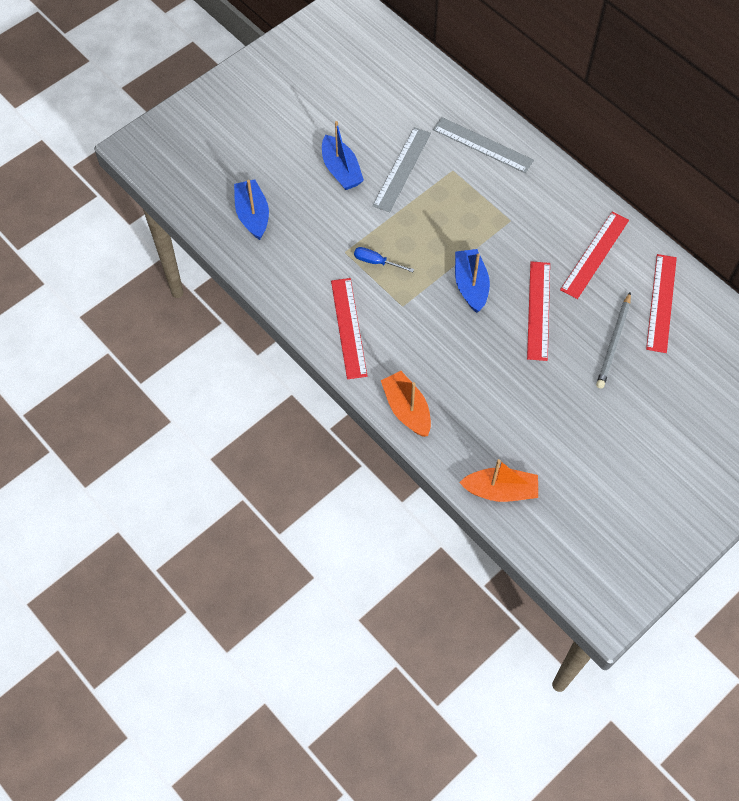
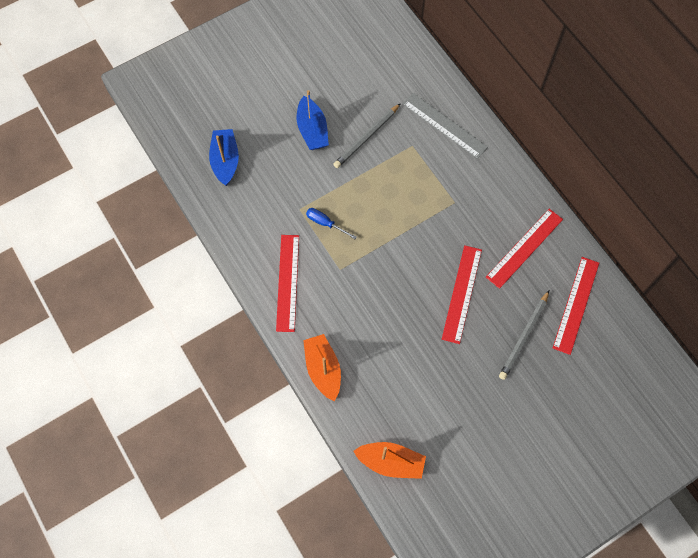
camera: 10 degrees right, 5 degrees up
grey ruler [372,127,431,212] -> grey pencil [333,103,401,168]
blue boat [455,249,490,313] -> none

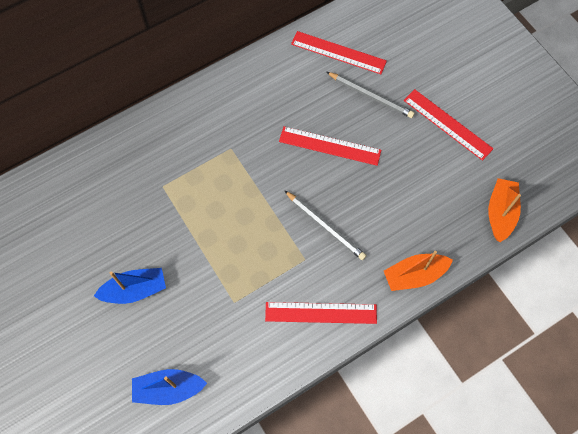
camera: 90 degrees left, 0 degrees up
blue screwdriver [306,208,357,239] -> none
grey pencil [333,103,401,168] -> grey pencil moved to [284,190,367,260]
grey ruler [403,93,488,159] -> none
red ruler [486,209,563,289] -> red ruler moved to [404,89,494,161]

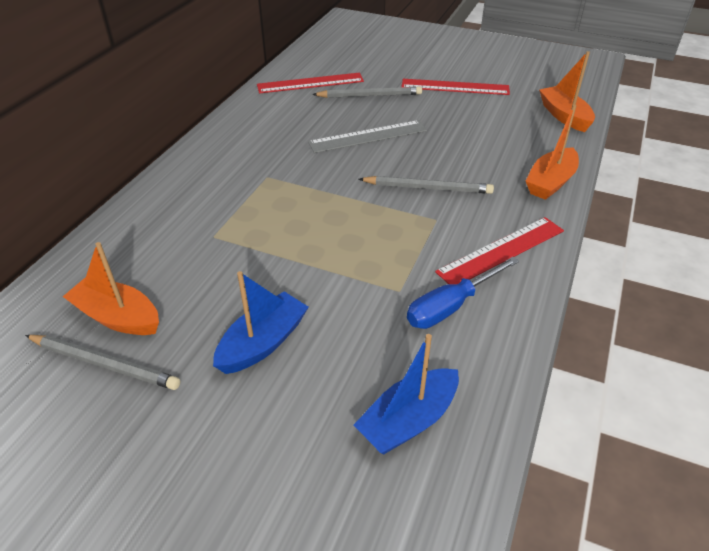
camera: 35 degrees left, 25 degrees down
red ruler [279,126,381,166] -> grey ruler [308,120,427,153]
none -> grey pencil [25,335,180,390]
none -> orange boat [63,242,159,335]
none -> blue screwdriver [407,257,519,329]

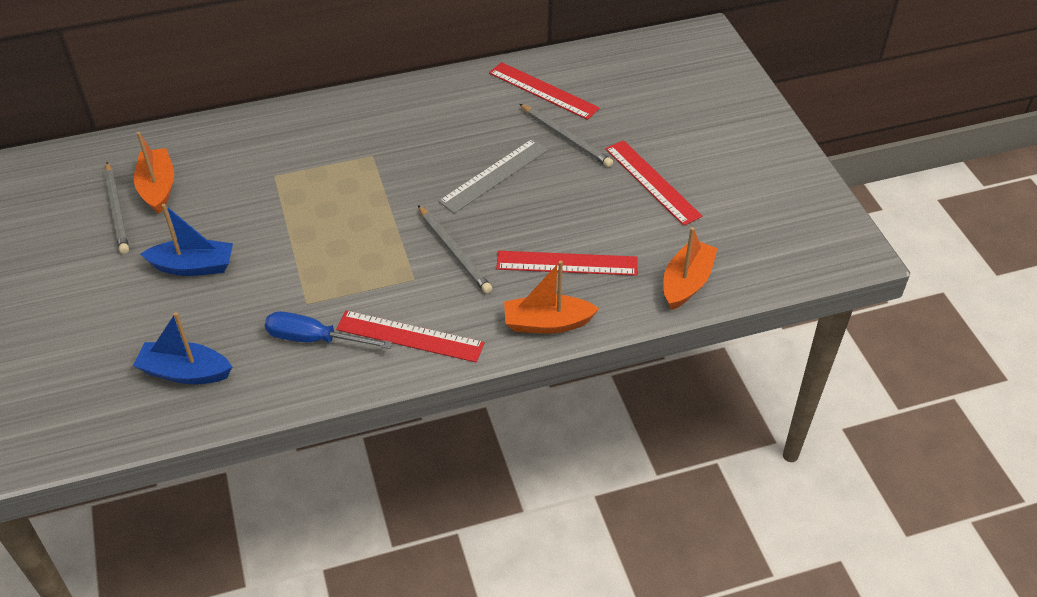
camera: 50 degrees right, 5 degrees up
grey ruler [308,120,427,153] -> grey ruler turned 75 degrees counterclockwise [438,139,548,213]
none -> red ruler [496,251,638,276]

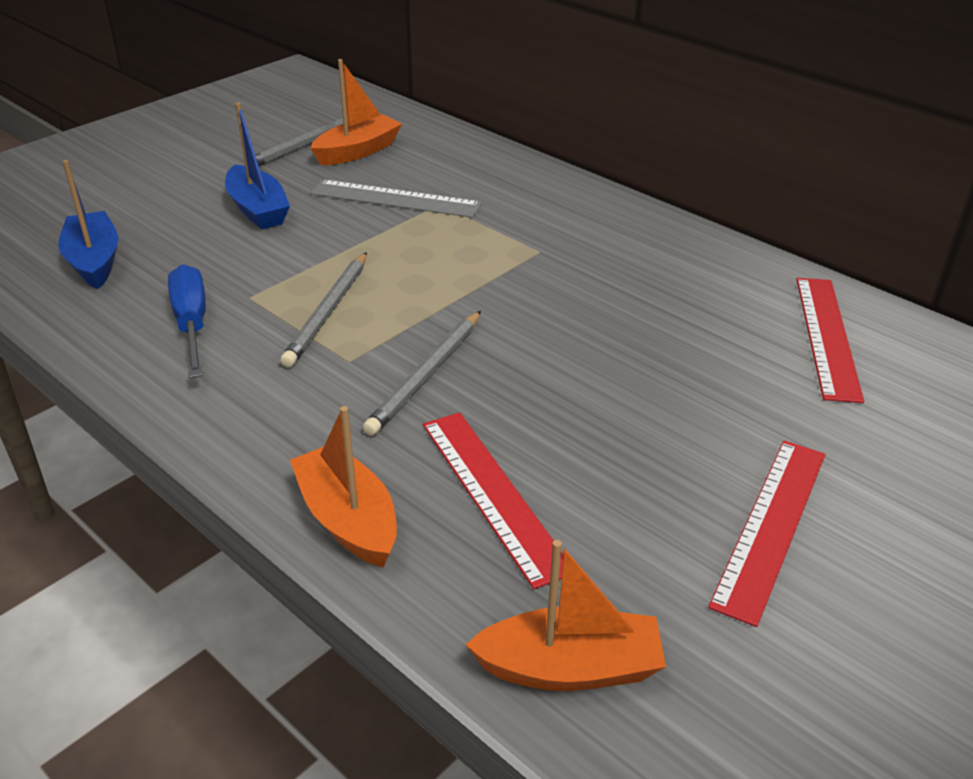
camera: 60 degrees right, 10 degrees down
red ruler [336,310,485,363] -> none
grey ruler [438,139,548,213] -> grey ruler moved to [311,180,482,218]
grey pencil [519,104,613,167] -> grey pencil moved to [280,252,367,367]

